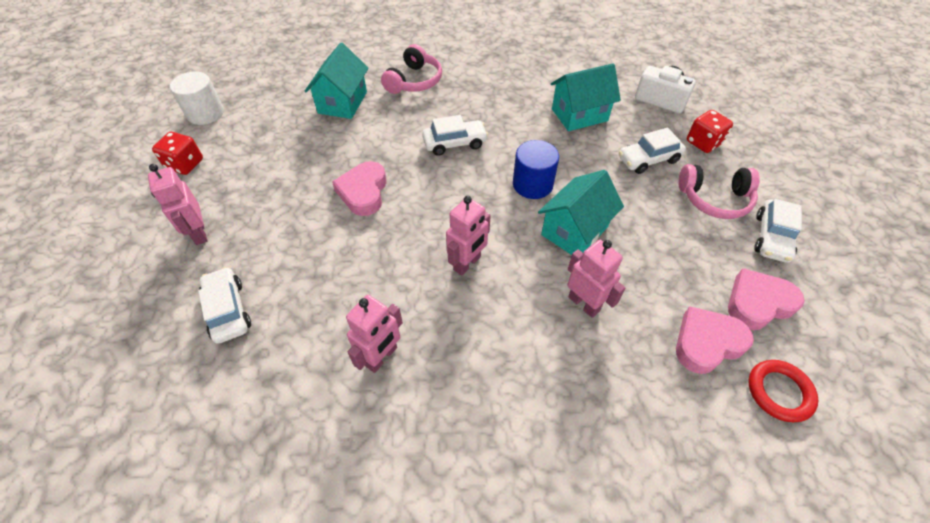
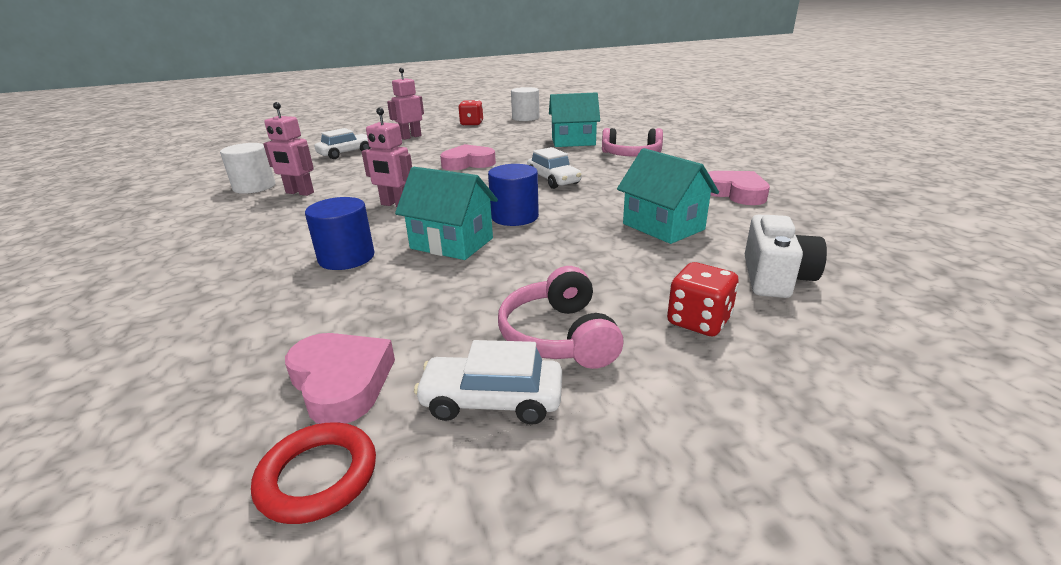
camera: 75 degrees right, 25 degrees down
pink robot [567,240,626,318] -> blue cylinder [305,197,374,270]
white car [619,128,686,174] -> none
pink heart [676,306,754,374] -> pink heart moved to [708,171,770,205]
red ring [749,360,818,422] -> red ring moved to [251,423,376,524]
none -> white cylinder [220,143,275,194]

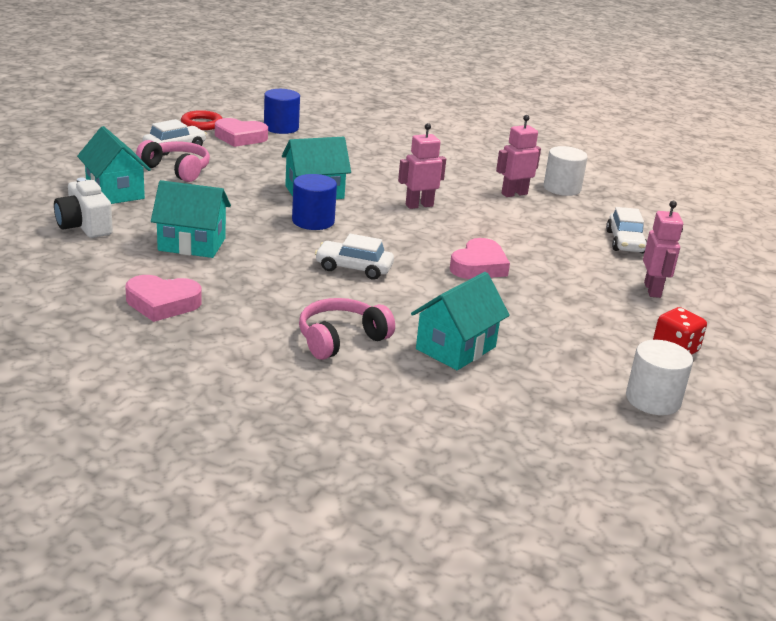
camera: 130 degrees right, 0 degrees up
blue cylinder [305,197,374,270] -> blue cylinder moved to [264,89,300,134]
red dice [667,262,739,336] -> turquoise house [77,126,151,204]

